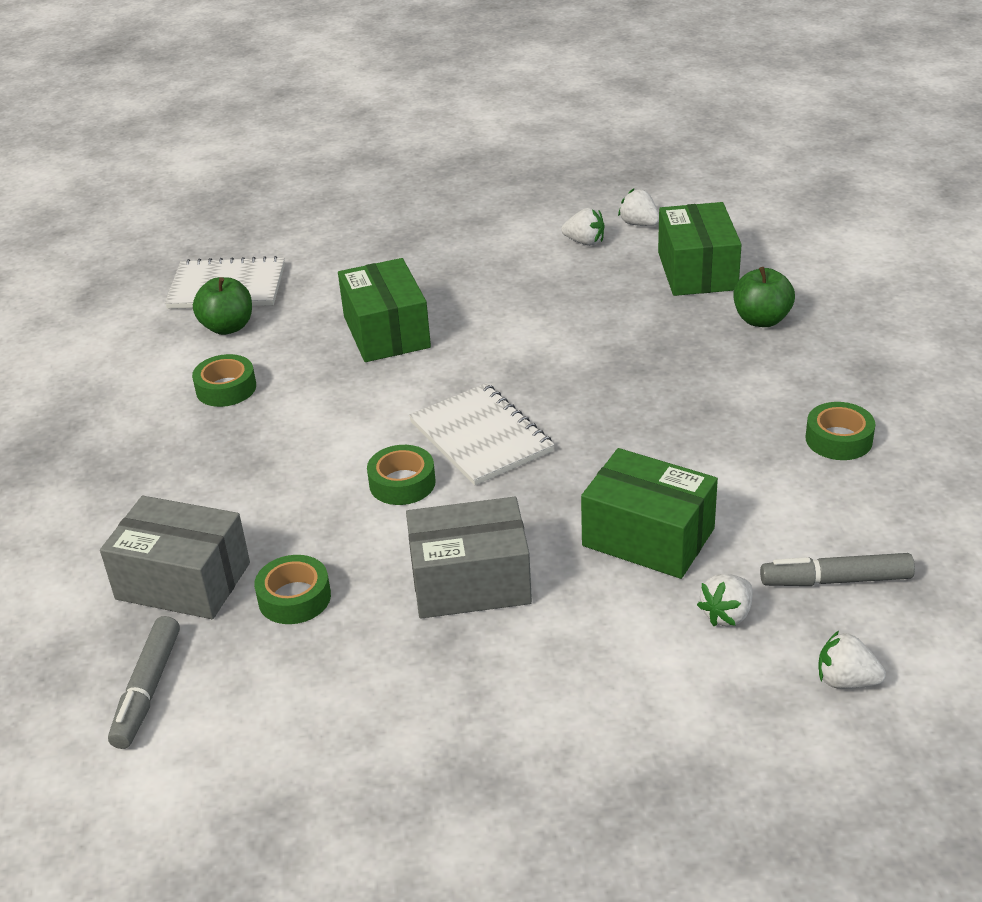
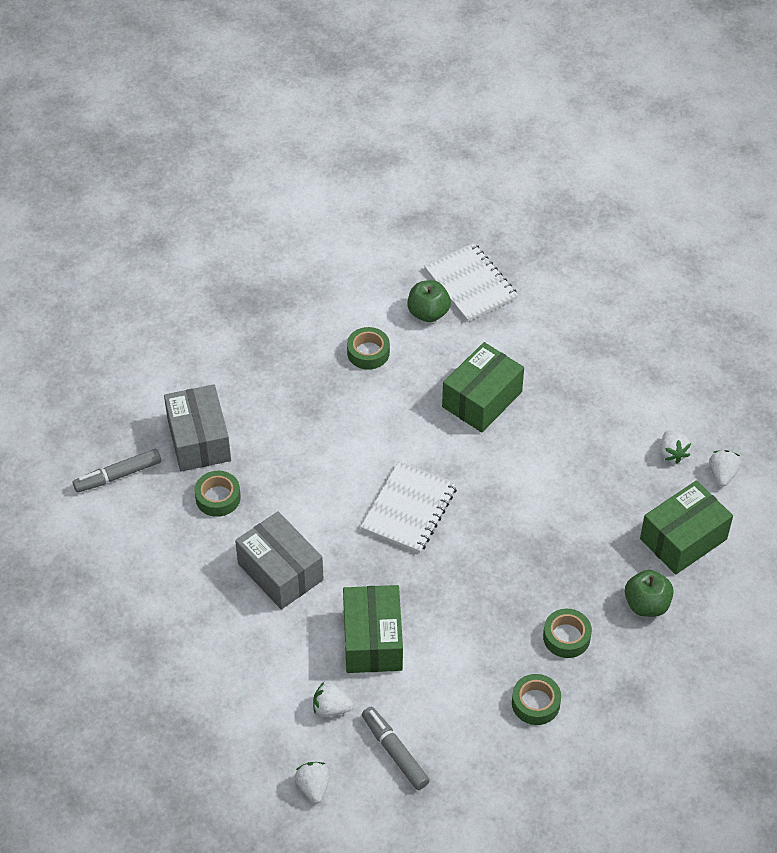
camera: 55 degrees right, 15 degrees up
green tape [367,445,436,505] -> green tape moved to [543,609,592,658]

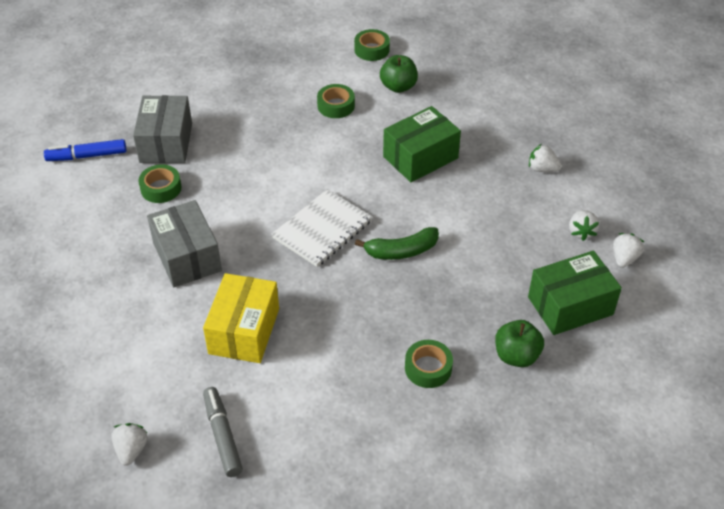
camera: 15 degrees right, 5 degrees down
grey marker [73,449,161,493] -> blue marker [44,139,126,161]
white strawberry [313,682,353,717] -> white strawberry moved to [529,144,562,172]
green box [343,585,403,673] -> yellow box [203,273,279,363]
white notebook [424,243,518,322] -> none
green tape [512,674,561,725] -> green tape moved to [354,29,390,61]
none -> green banana [355,227,439,260]

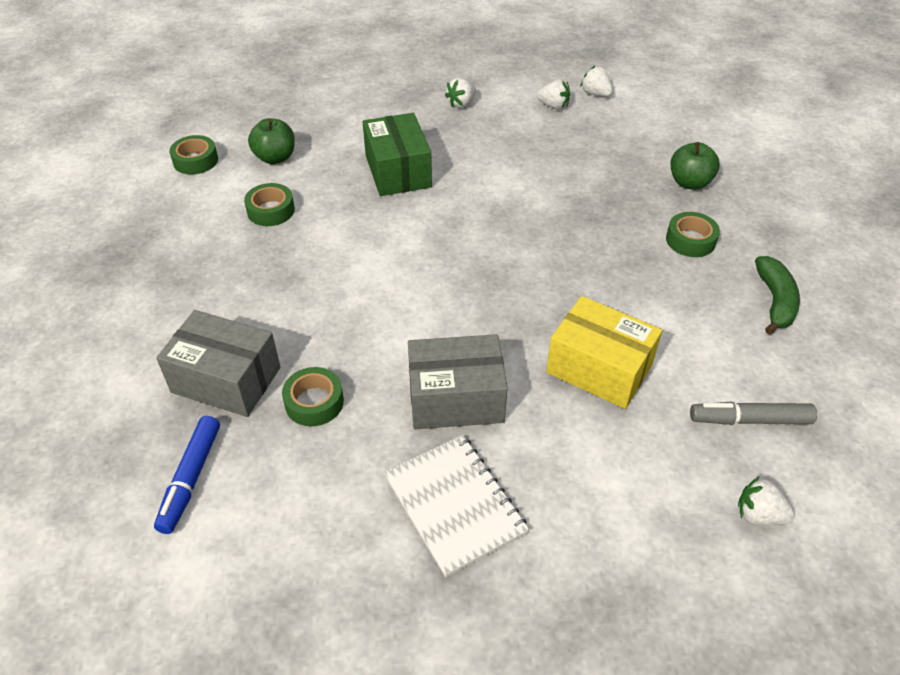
camera: 70 degrees left, 0 degrees up
white notebook [272,189,372,267] -> white notebook moved to [384,435,529,577]
green banana [355,227,439,260] -> green banana moved to [755,256,800,335]
green box [528,251,622,335] -> none

